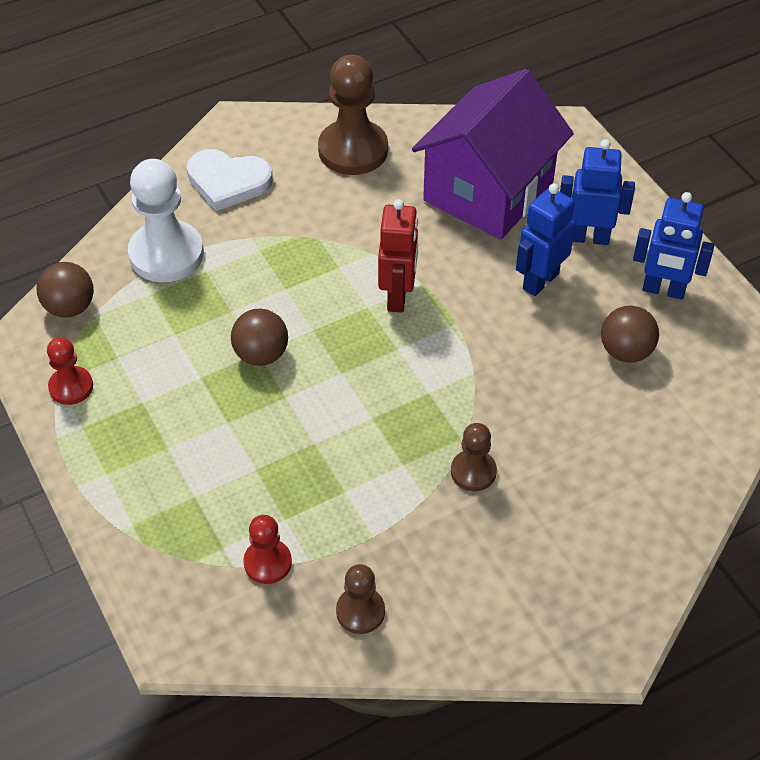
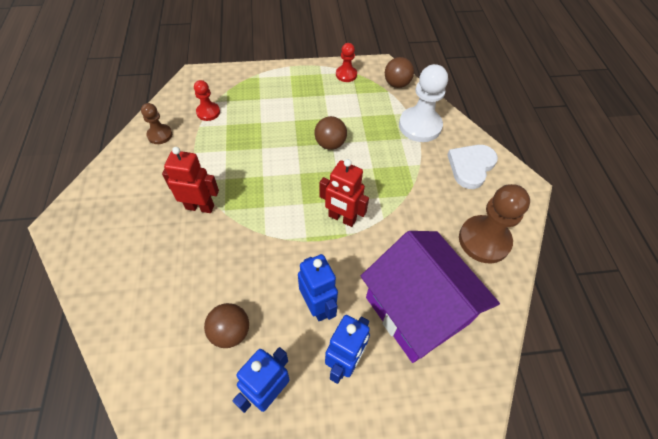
camera: 110 degrees right, 5 degrees up
brown pawn [451,423,497,491] -> red robot [162,147,219,213]

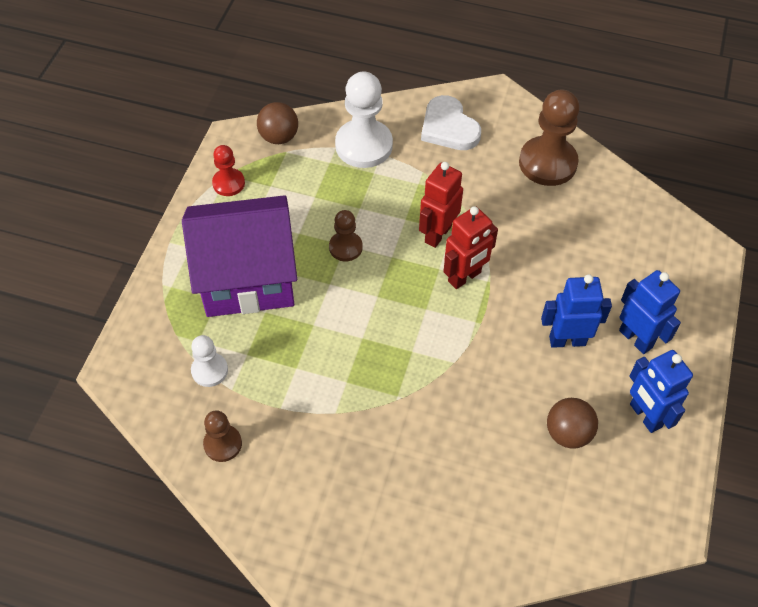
camera: 65 degrees left, 0 degrees up
red robot [162,147,219,213] -> red robot moved to [419,162,463,248]
red pawn [194,80,220,121] -> white pawn [191,335,228,387]
brown ball [314,116,347,150] -> brown pawn [329,210,363,261]
purple house [361,231,500,363] -> purple house moved to [182,195,297,317]

